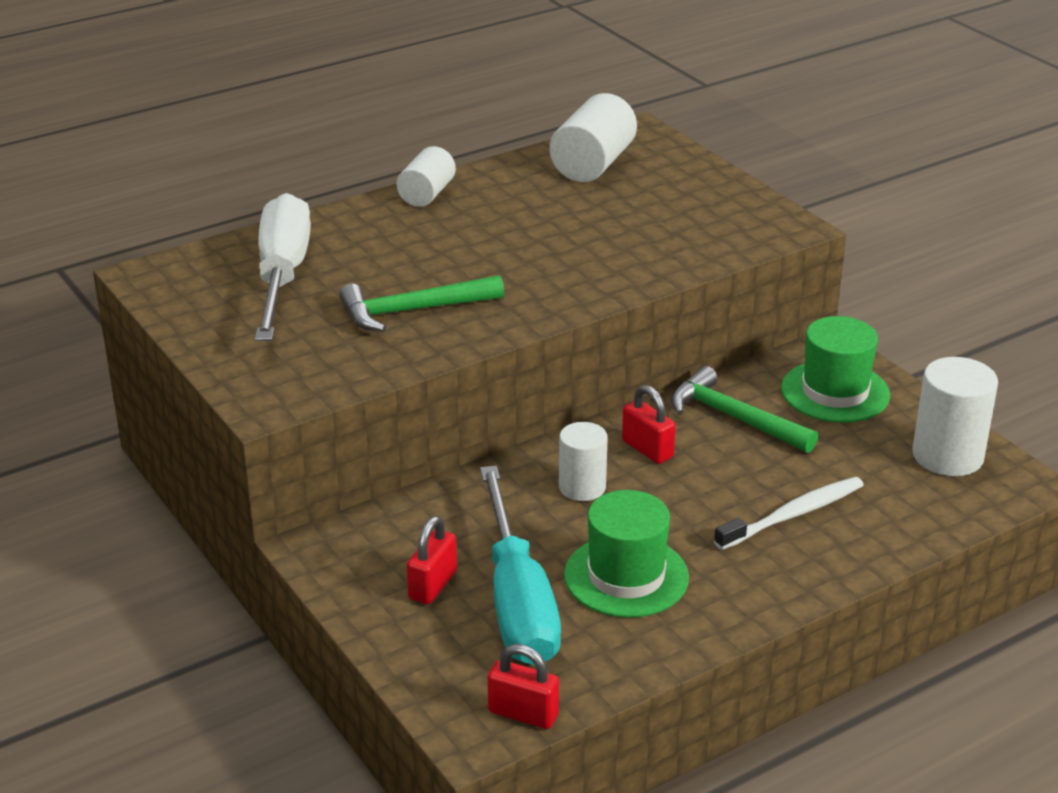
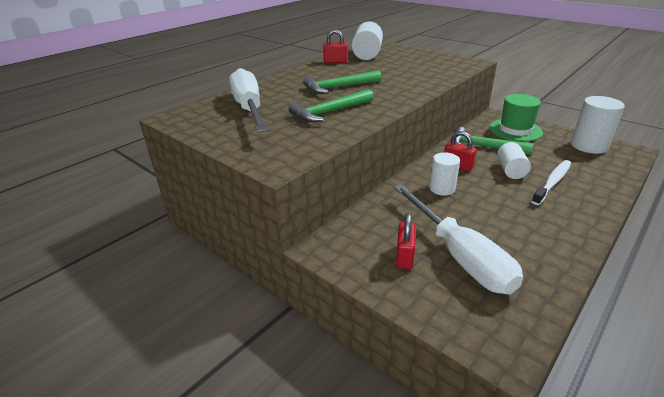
camera: 15 degrees left, 0 degrees up
white cylinder [396,146,456,207] -> white cylinder moved to [497,142,531,179]
turquoise screwdriver [480,466,561,666] -> white screwdriver [394,184,523,294]
red padlock [488,644,559,729] -> red padlock moved to [323,30,348,63]
green hat [564,490,689,618] -> none
none -> green hammer [303,70,382,94]

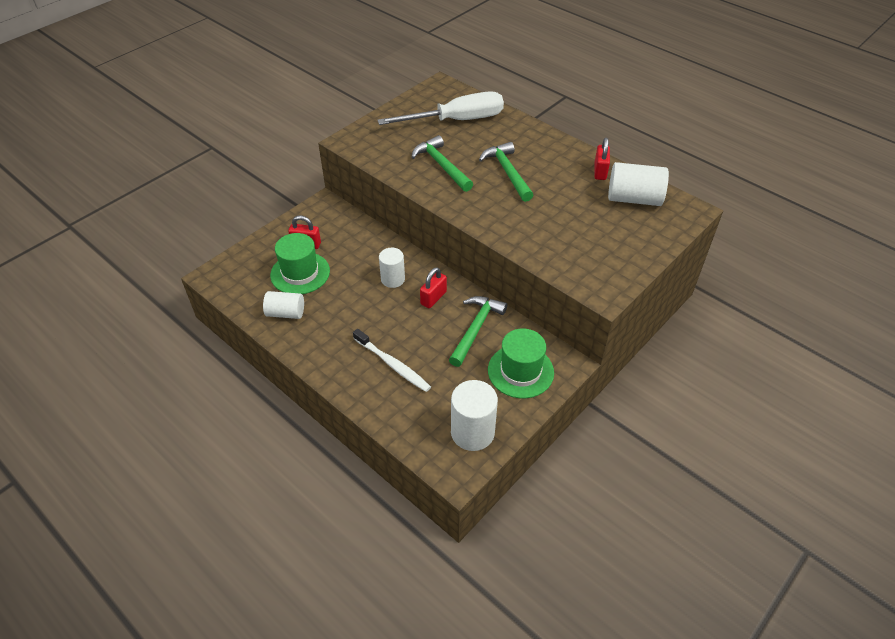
camera: 90 degrees right, 15 degrees up
white screwdriver [394,184,523,294] -> green hat [270,233,330,294]
white cylinder [497,142,531,179] -> white cylinder moved to [263,291,304,319]

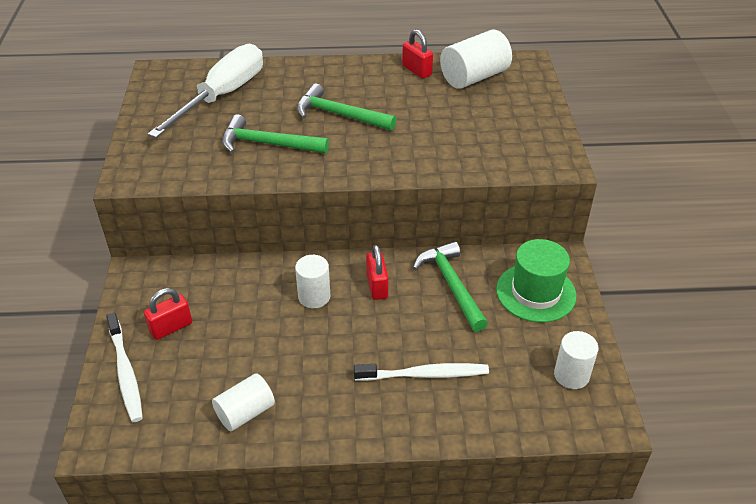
camera: 45 degrees left, 5 degrees down
green hat [270,233,330,294] -> none
white cylinder [451,380,498,451] -> white cylinder [554,331,599,389], size x0.65
none -> white toothbrush [106,312,143,422]

